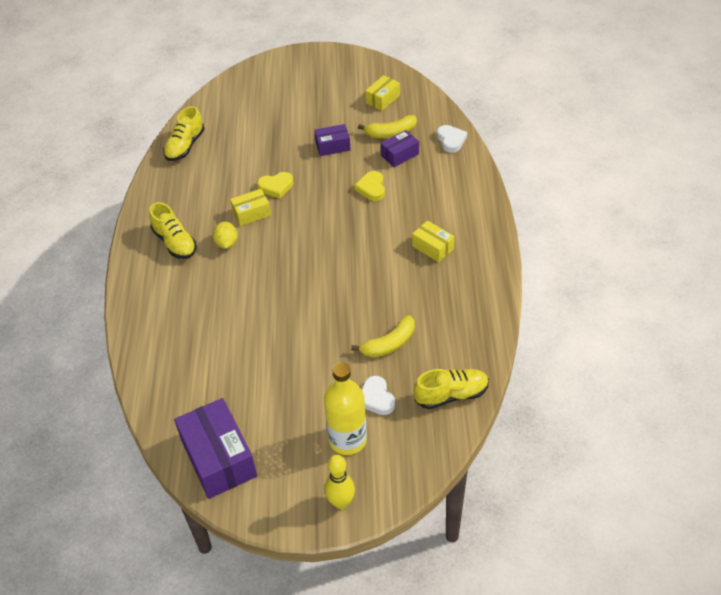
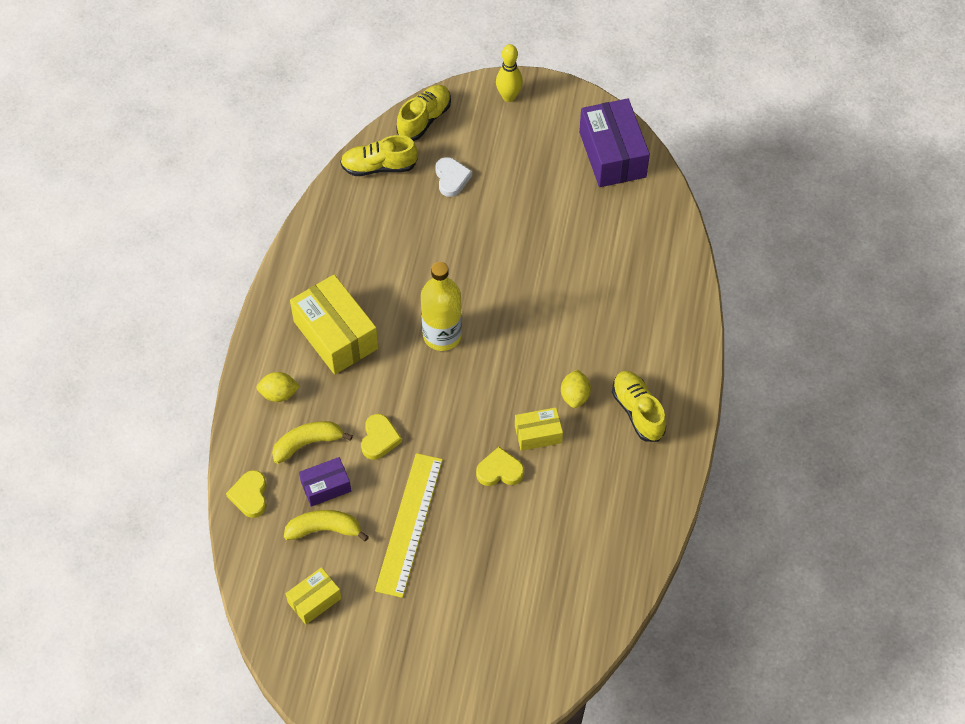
camera: 170 degrees left, 10 degrees up
yellow shoe [163,106,205,161] -> yellow shoe moved to [397,85,451,141]
purple box [314,124,350,156] -> yellow ruler [375,453,443,598]
yellow bottle [324,363,367,455] -> yellow bottle moved to [421,262,462,351]
yellow banana [351,315,415,358] -> yellow banana moved to [272,421,353,464]
yellow box [412,220,454,262] -> yellow box [290,275,378,375], size x1.86
white heart [437,125,467,153] -> yellow heart [226,470,267,518]
none -> yellow lemon [256,372,300,402]

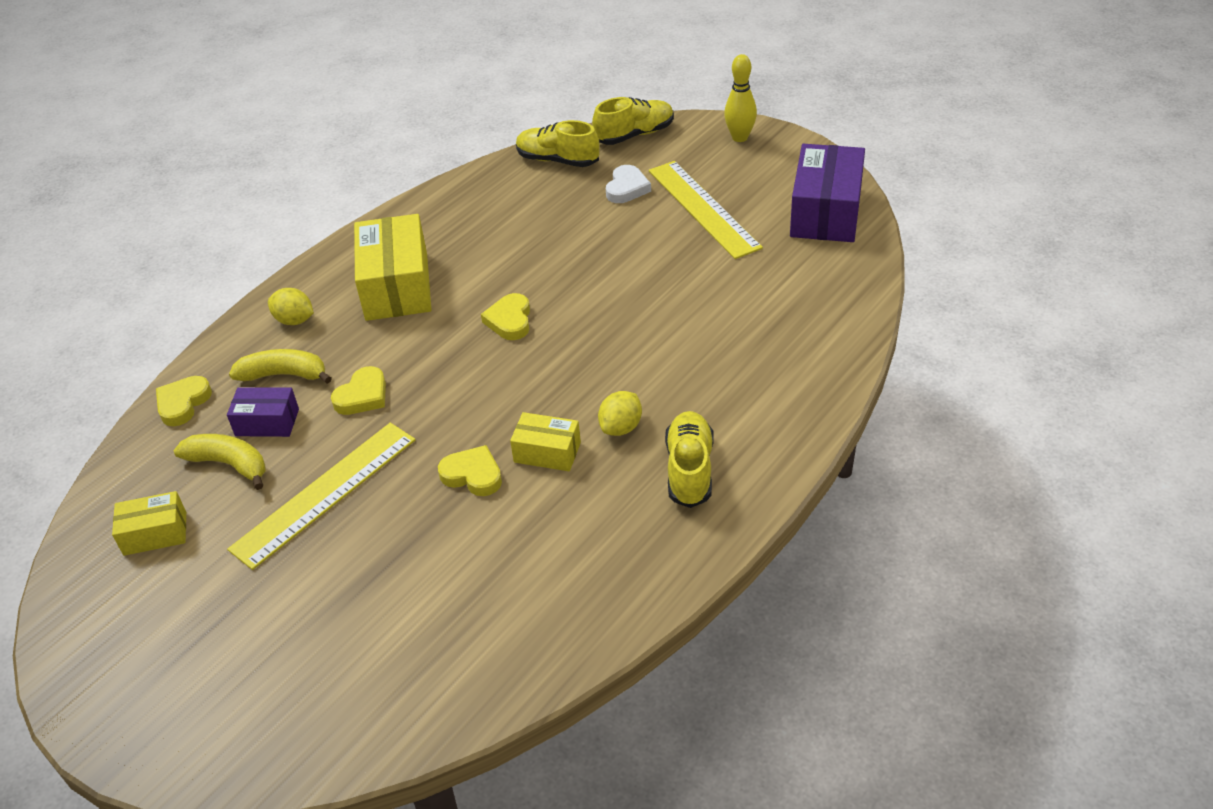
camera: 30 degrees right, 15 degrees down
yellow bottle [421,262,462,351] -> yellow heart [481,293,530,340]
none -> yellow ruler [649,161,763,259]

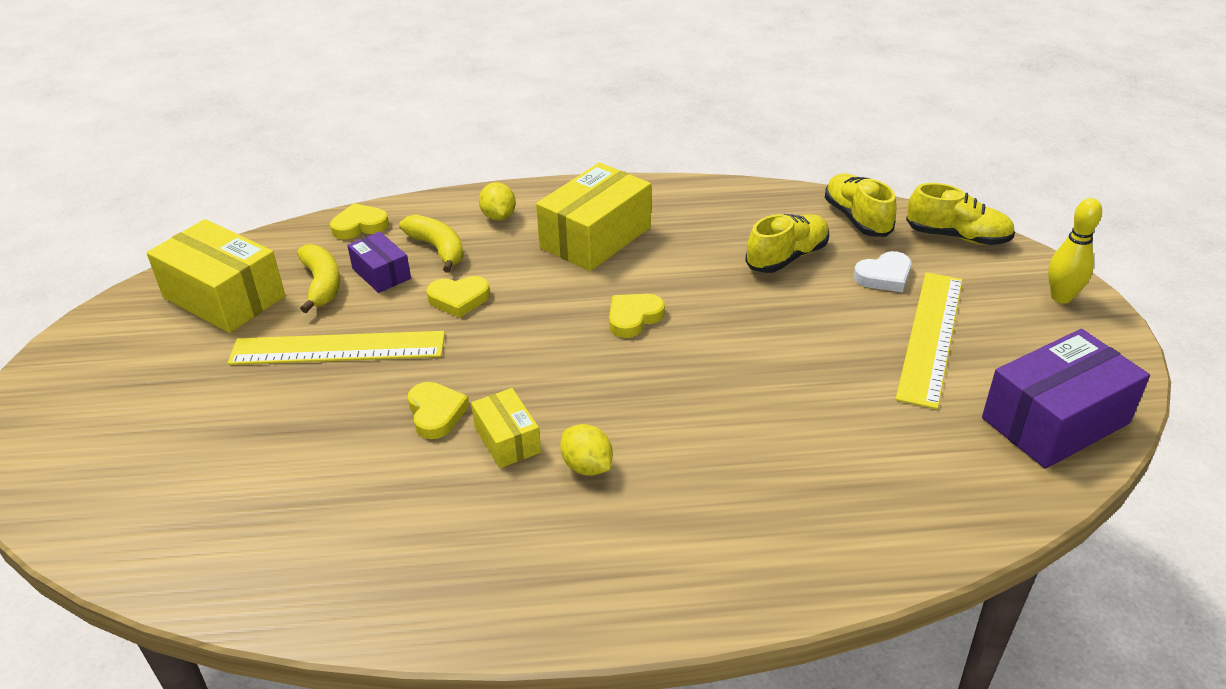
camera: 45 degrees right, 5 degrees down
yellow box [112,491,186,556] -> yellow box [147,219,285,333], size x1.86
yellow lemon [598,391,642,436] -> yellow lemon turned 60 degrees clockwise [560,424,613,476]
yellow shoe [665,411,714,508] -> yellow shoe moved to [745,214,829,273]

